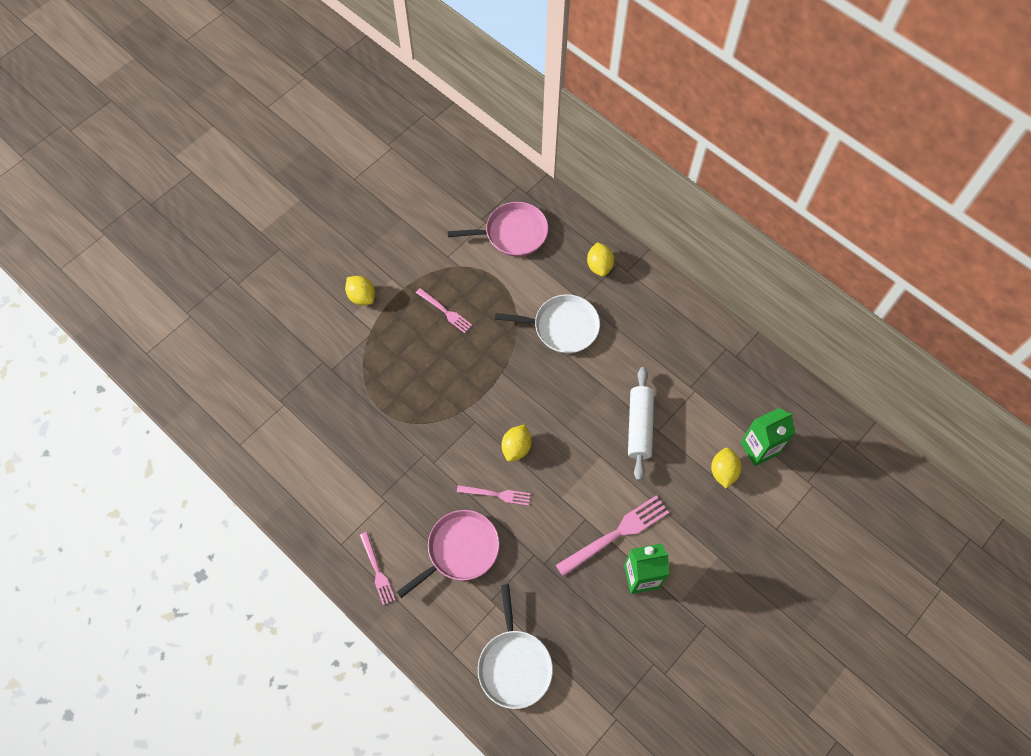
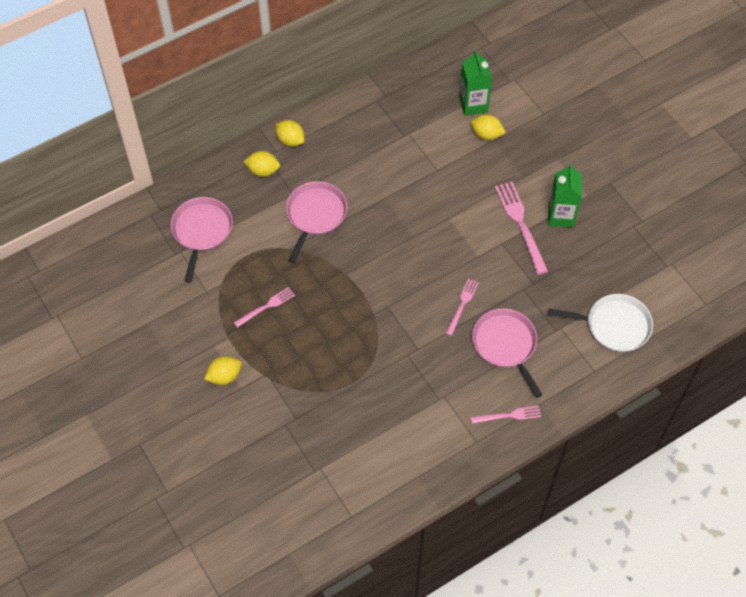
camera: 75 degrees left, 5 degrees down
white pan [495,295,600,353] -> pink pan [286,181,348,263]
yellow lemon [502,424,531,462] -> yellow lemon moved to [275,120,305,147]
white rolling pin [628,367,654,481] -> none

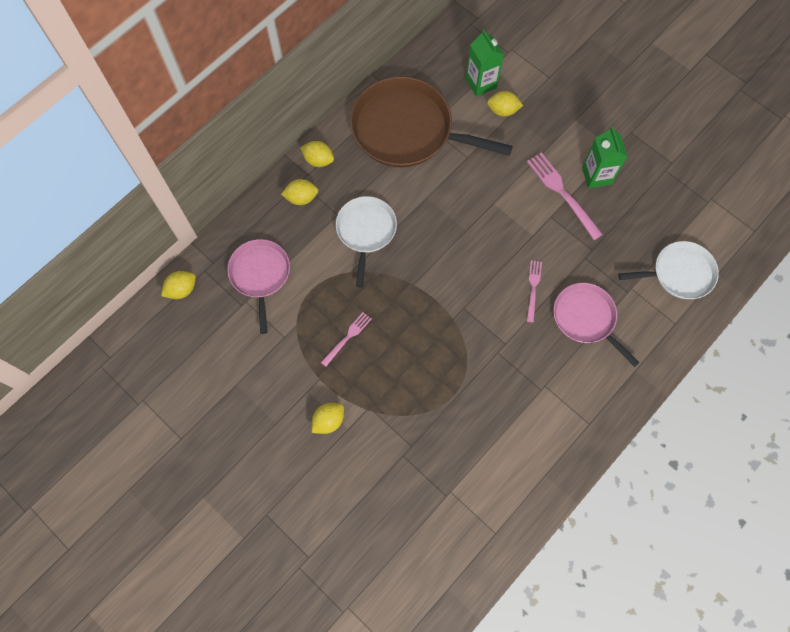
camera: 15 degrees left, 10 degrees up
pink pan [286,181,348,263] -> white pan [336,196,397,288]
pink fork [471,406,541,424] -> none
none -> yellow lemon [161,271,196,299]
none -> brown pan [350,76,513,168]

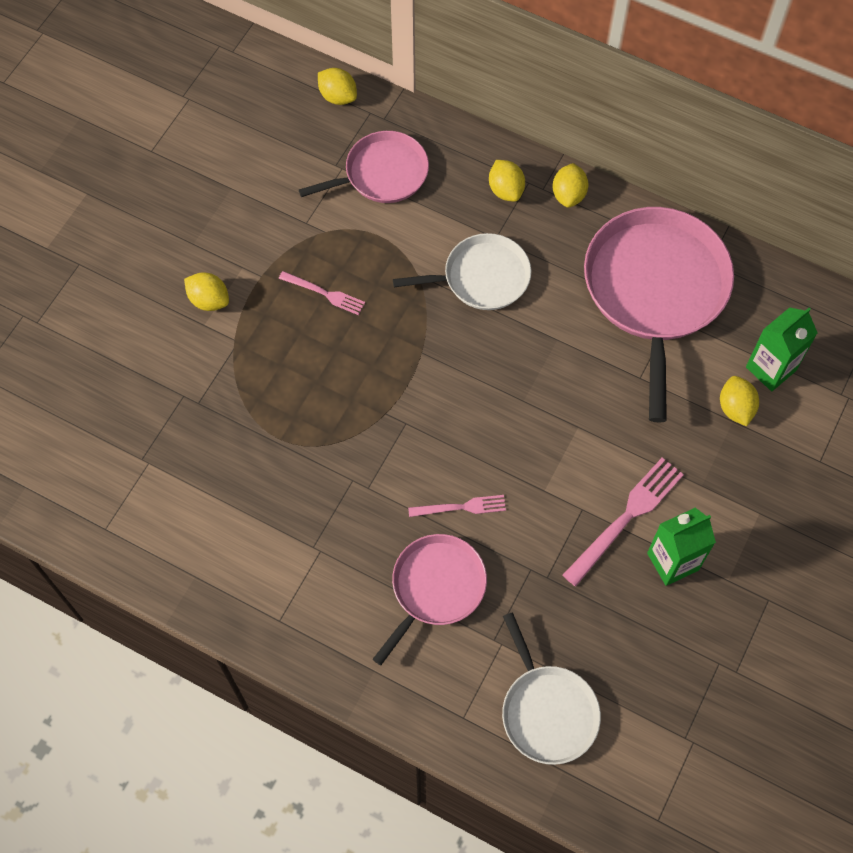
camera: 75 degrees right, 5 degrees down
brown pan [350,76,513,168] -> pink pan [584,207,734,423]

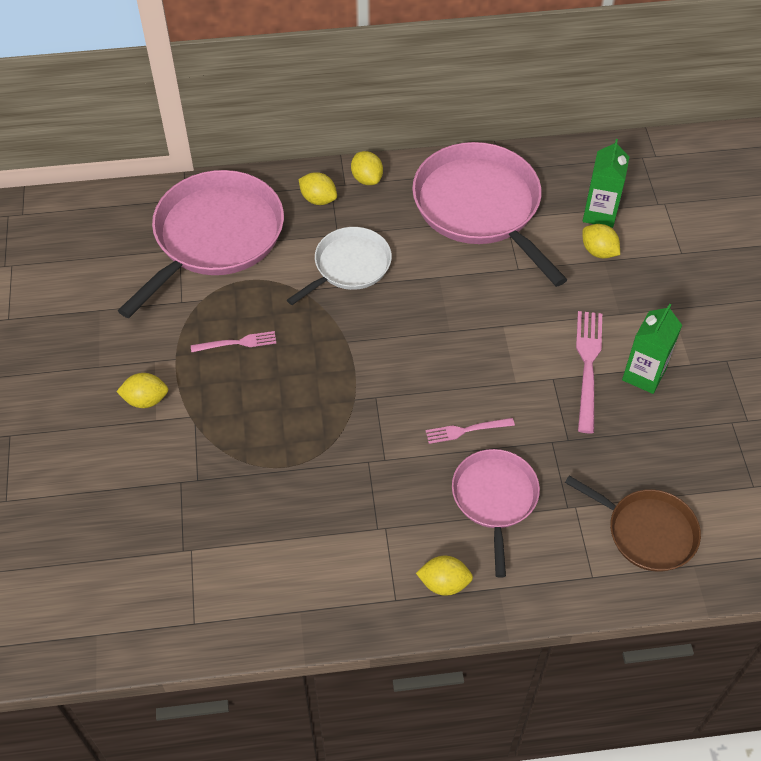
camera: 35 degrees left, 10 degrees down
pink pan [299,131,429,203] -> pink pan [118,170,284,318], size x1.73
yellow lemon [318,68,357,105] -> yellow lemon moved to [416,556,473,596]
pink fork [408,495,506,517] -> pink fork turned 150 degrees counterclockwise [426,418,515,444]
white pan [502,612,601,765] -> brown pan [565,476,701,572]

